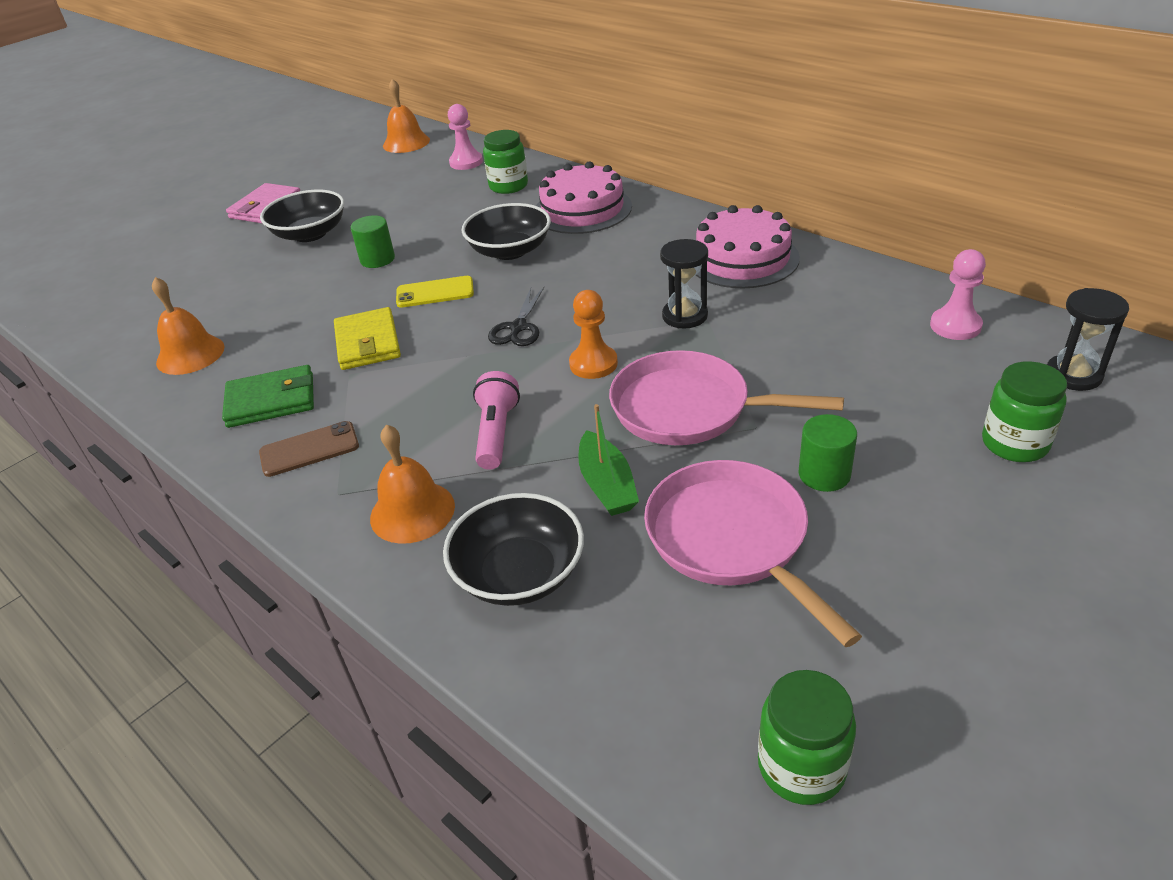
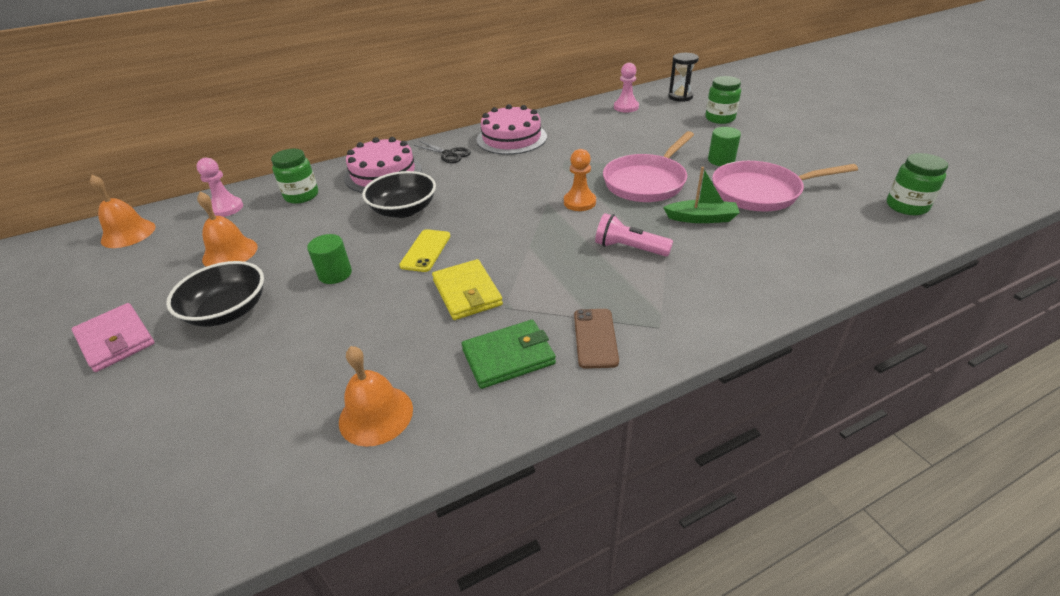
camera: 70 degrees left, 0 degrees up
green wallet [222,365,314,428] -> green wallet turned 60 degrees clockwise [462,320,556,389]
yellow wallet [334,307,401,370] -> yellow wallet turned 60 degrees clockwise [432,259,503,320]
orange bell [370,424,455,544] -> orange bell moved to [197,192,258,267]
black bowl [443,493,584,606] -> none
black scissors [488,287,544,346] -> black scissors moved to [413,141,471,163]
black hourglass [660,239,708,329] -> none

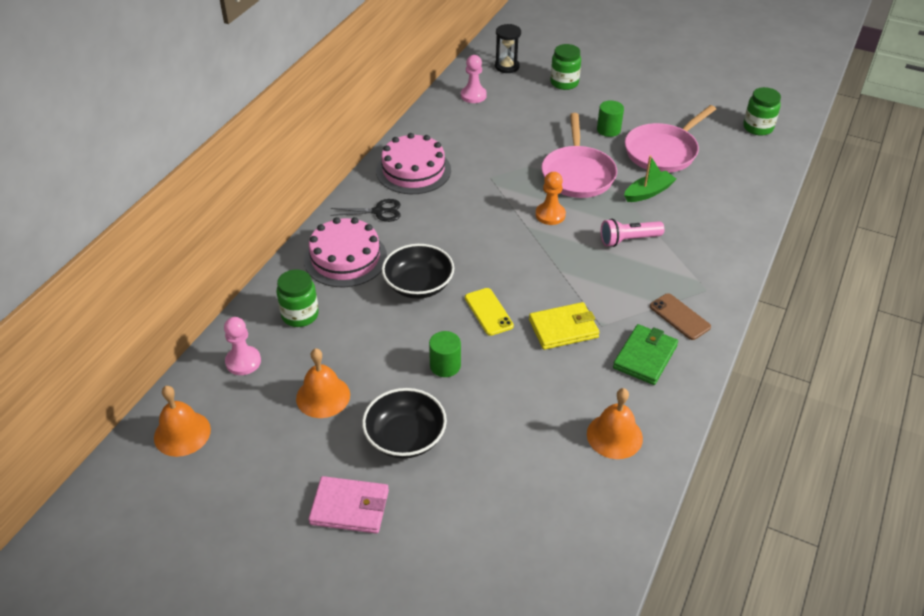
camera: 40 degrees left, 5 degrees up
yellow wallet [432,259,503,320] -> yellow wallet turned 45 degrees counterclockwise [529,302,600,350]

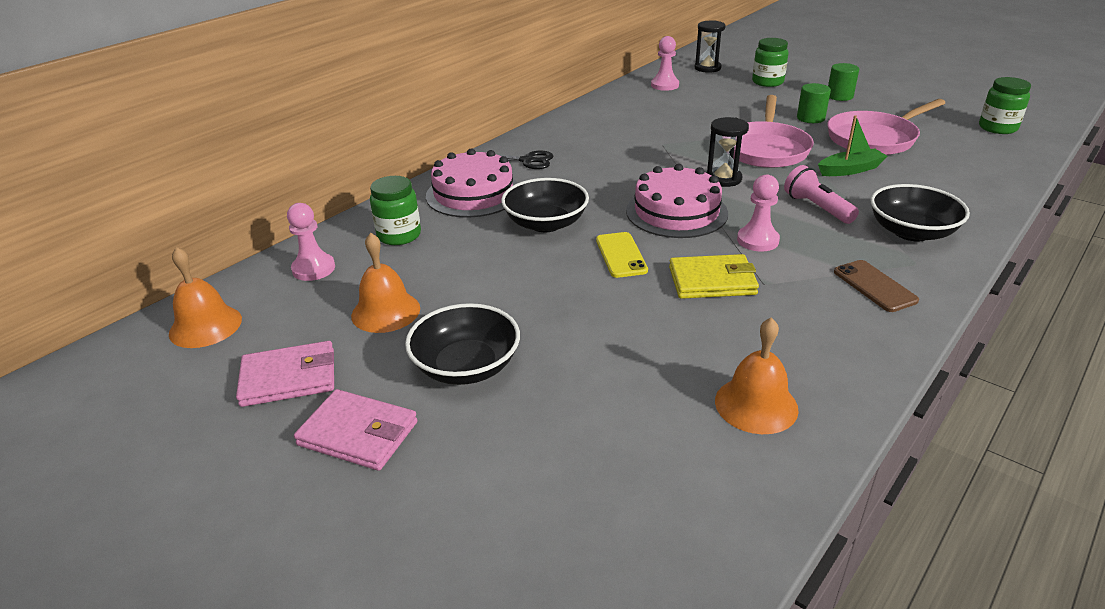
camera: 15 degrees right, 10 degrees down
pink cake [376,133,451,194] -> pink cake moved to [626,164,728,238]
green cylinder [429,331,461,377] -> green cylinder moved to [828,63,859,101]
orange pawn [536,172,566,225] -> black hourglass [707,117,749,187]
pink flashlight [601,219,664,247] -> pink flashlight turned 60 degrees clockwise [784,165,859,224]
green wallet [613,324,678,385] -> none
none -> pink wallet [236,341,334,407]
none -> pink pawn [737,175,780,251]
none -> black bowl [871,184,970,241]

